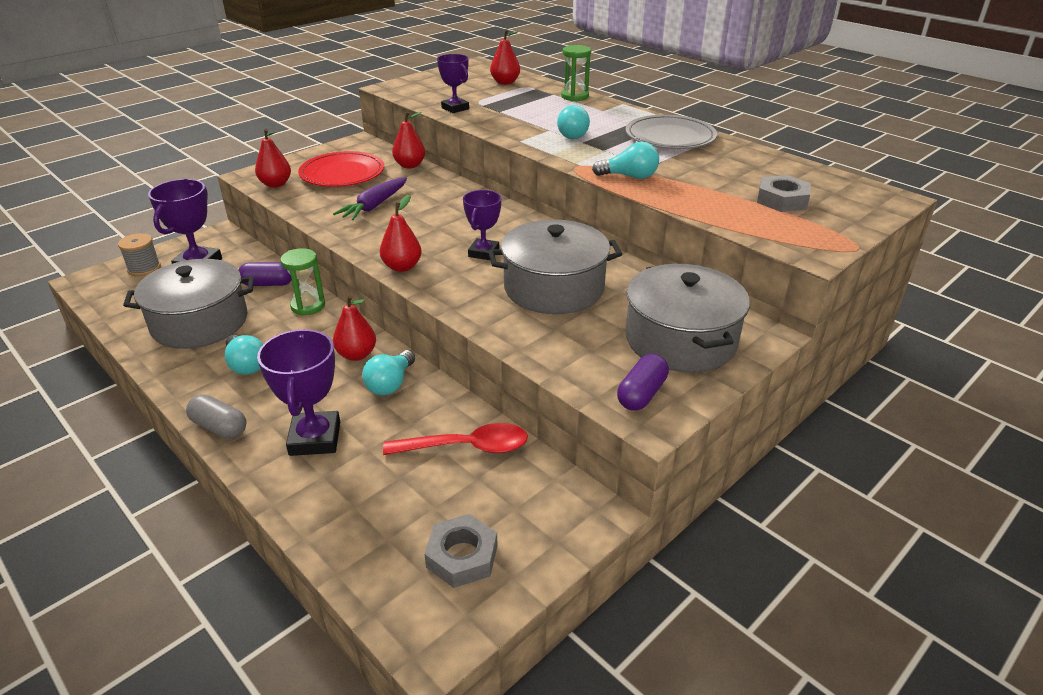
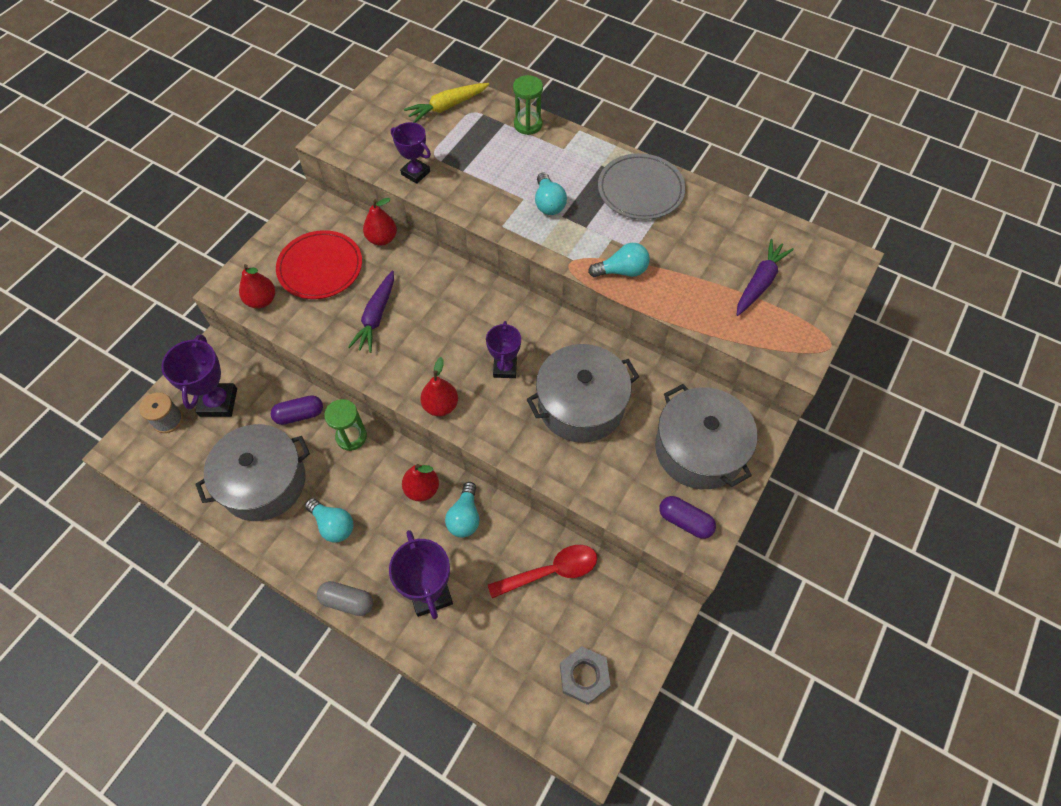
camera: 15 degrees left, 25 degrees up
red pear [490,29,520,85] -> yellow carrot [404,83,489,123]
purple capsule [617,354,669,411] -> purple capsule turned 75 degrees counterclockwise [659,496,716,539]
grey nut [757,175,811,212] -> purple carrot [737,239,794,316]

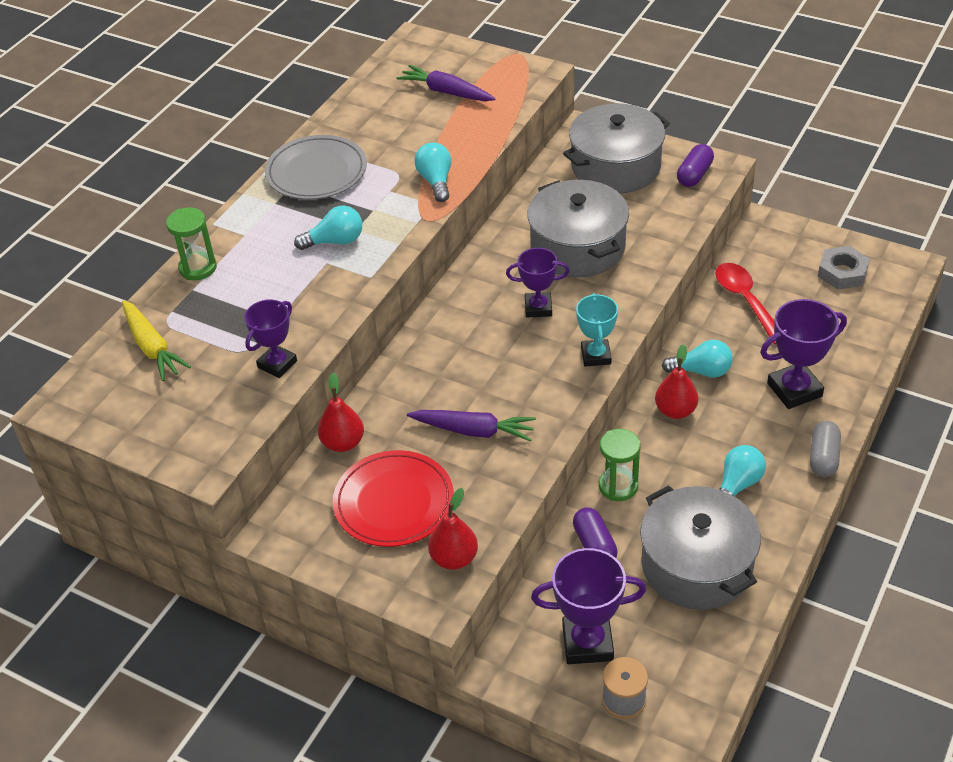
camera: 90 degrees left, 15 degrees down
red pear [420,357,458,416] -> turquoise trophy [576,293,618,367]

